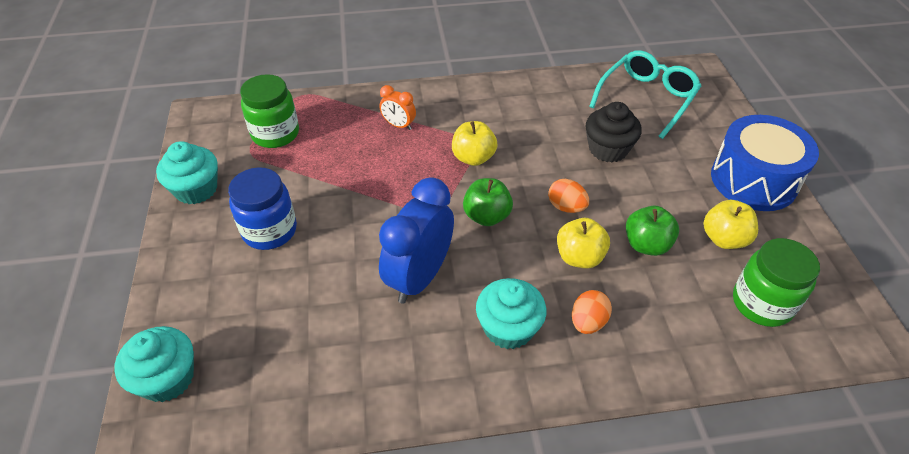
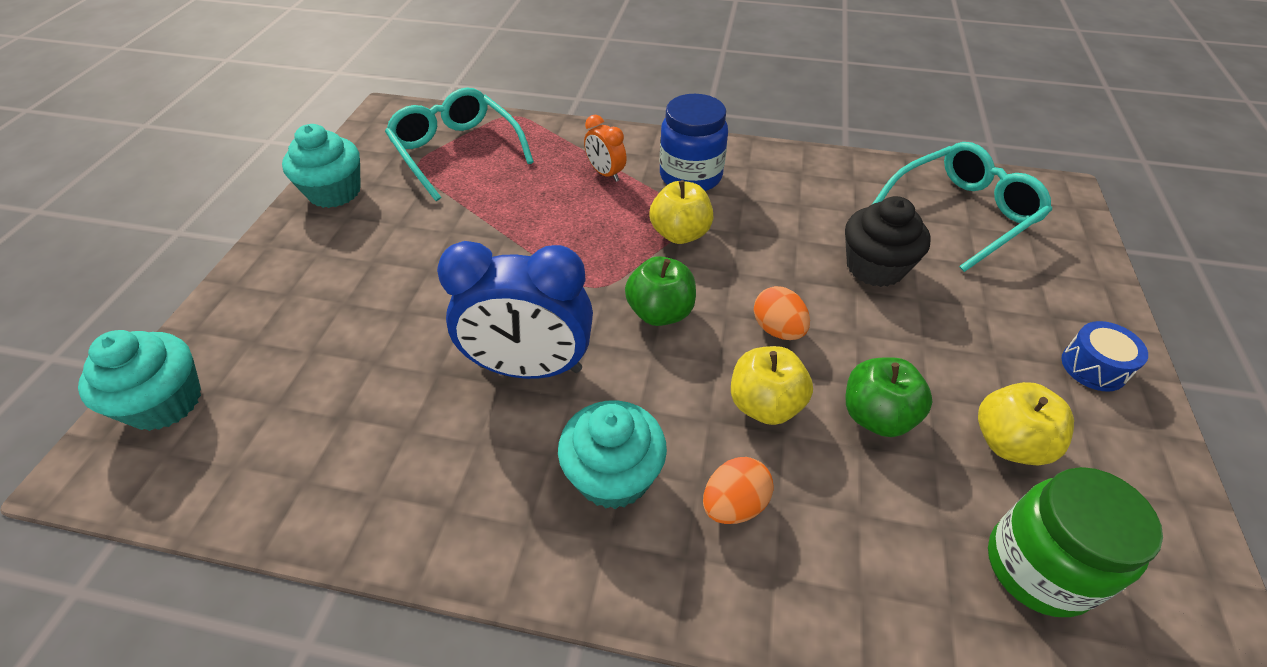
camera: 20 degrees right, 0 degrees up
blue jar [228,167,297,250] -> blue jar moved to [660,94,728,191]
green jar [240,74,299,148] -> turquoise glasses [385,87,534,201]
blue clock [379,177,454,304] -> blue clock turned 135 degrees counterclockwise [437,241,593,379]
blue drum [711,115,819,211] -> blue drum [1061,321,1148,392], size x0.45

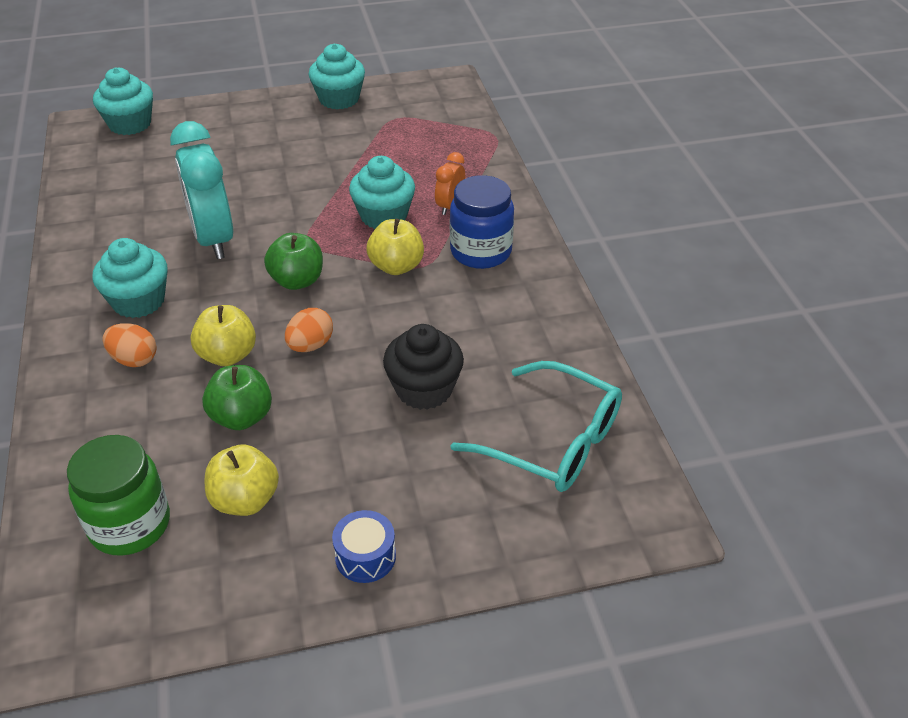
camera: 65 degrees right, 5 degrees down
turquoise glasses [385,87,534,201] -> none
blue clock [437,241,593,379] -> turquoise clock [170,121,233,259]
none -> turquoise cupcake [349,156,415,229]

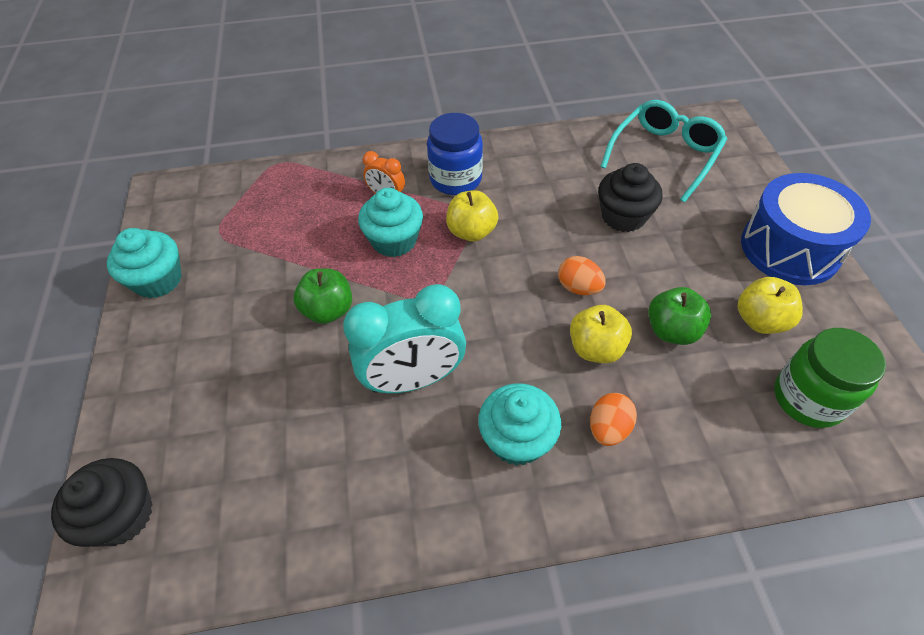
camera: 85 degrees left, 10 degrees up
turquoise cupcake [93,68,153,135] -> black cupcake [51,458,153,547]
green apple [264,233,323,290] -> green apple moved to [293,268,352,324]
blue drum [332,510,396,583] -> blue drum [741,173,871,285], size x2.23

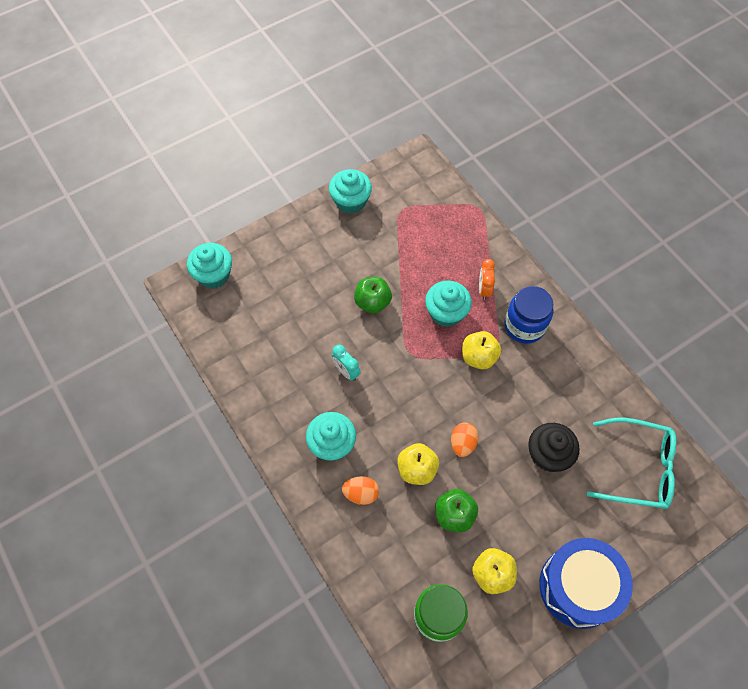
camera: 65 degrees right, 10 degrees up
black cupcake [51,458,153,547] -> turquoise cupcake [187,243,232,289]
turquoise clock [343,284,466,393] -> turquoise clock [332,345,361,381], size x0.49

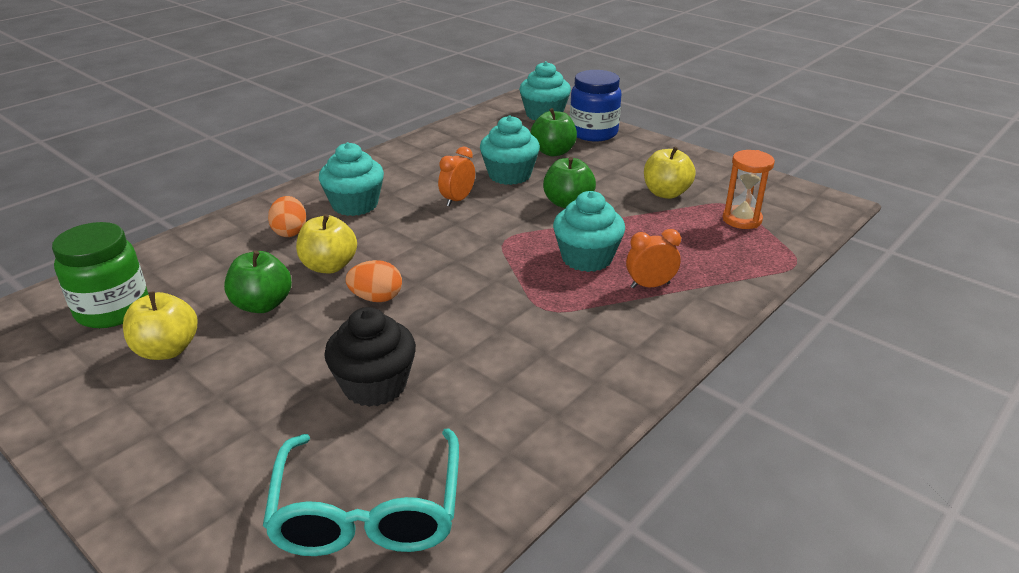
camera: 75 degrees right, 30 degrees down
turquoise cupcake [329,169,372,214] -> turquoise cupcake moved to [480,115,540,185]
turquoise clock [332,345,361,381] -> orange clock [438,146,475,207]
yellow apple [462,331,501,369] -> yellow apple moved to [644,146,696,199]
blue jar [505,286,553,344] -> blue jar moved to [570,70,621,142]
blue drum [539,538,633,629] -> none
none -> green apple [530,108,577,156]
none -> orange hourglass [722,150,775,229]

